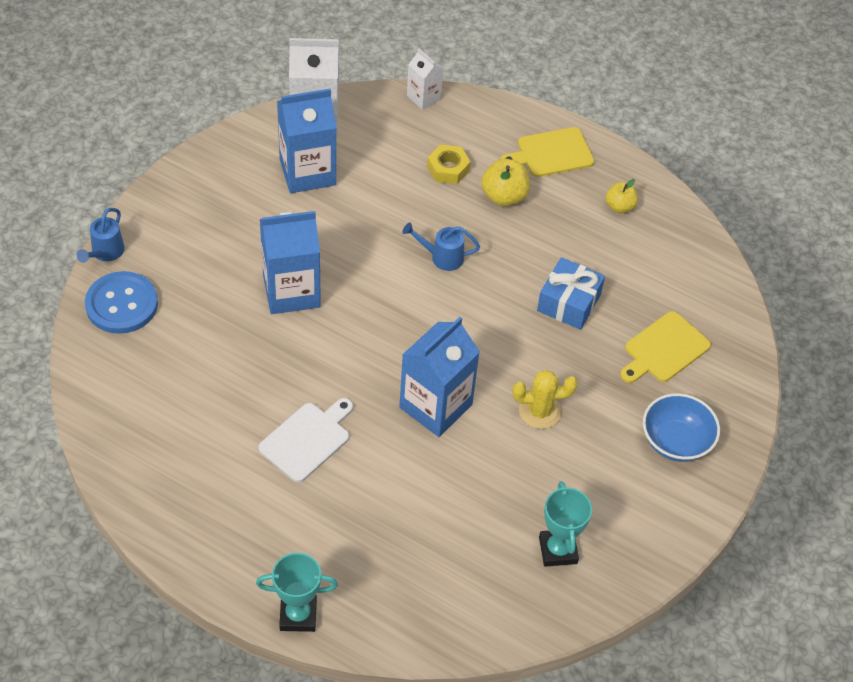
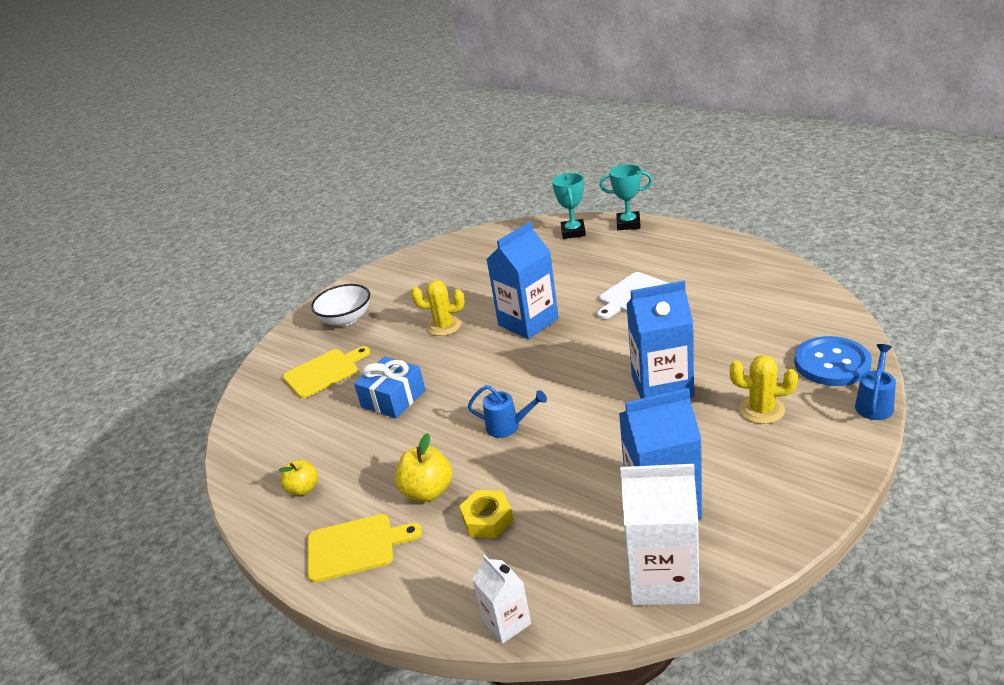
camera: 165 degrees left, 20 degrees down
turquoise trophy [539,481,592,567] -> turquoise trophy moved to [552,173,586,239]
blue bowl [643,393,720,462] -> white bowl [311,284,370,326]
none -> yellow cactus [730,355,798,424]

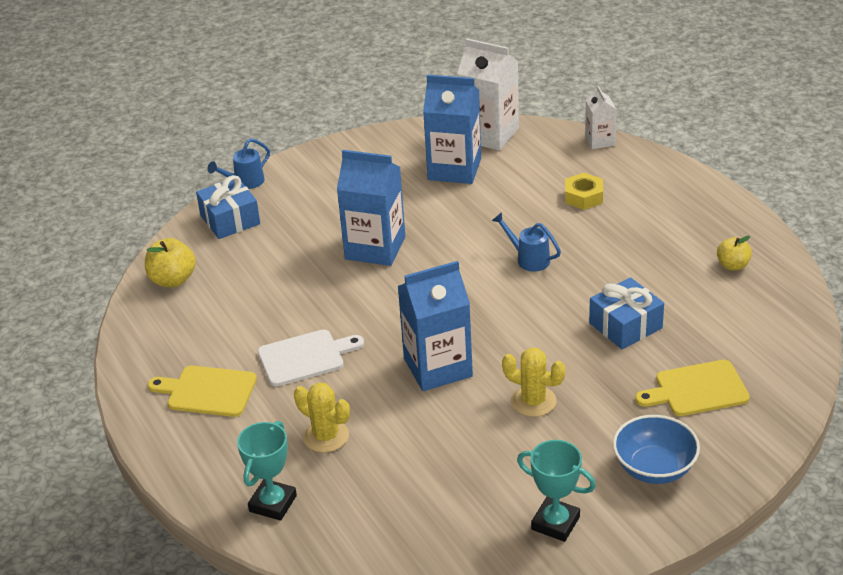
camera: 160 degrees left, 5 degrees up
yellow cutting board [308,514,422,583] -> yellow cutting board moved to [148,366,257,417]
white bowl [311,284,370,326] -> blue bowl [613,415,700,484]
yellow apple [395,433,452,502] -> yellow apple moved to [145,238,196,287]
turquoise trophy [600,164,653,230] -> turquoise trophy moved to [517,440,596,542]
yellow cactus [730,355,798,424] -> yellow cactus moved to [294,382,350,453]
blue button [794,336,872,386] -> blue gift [196,175,260,239]

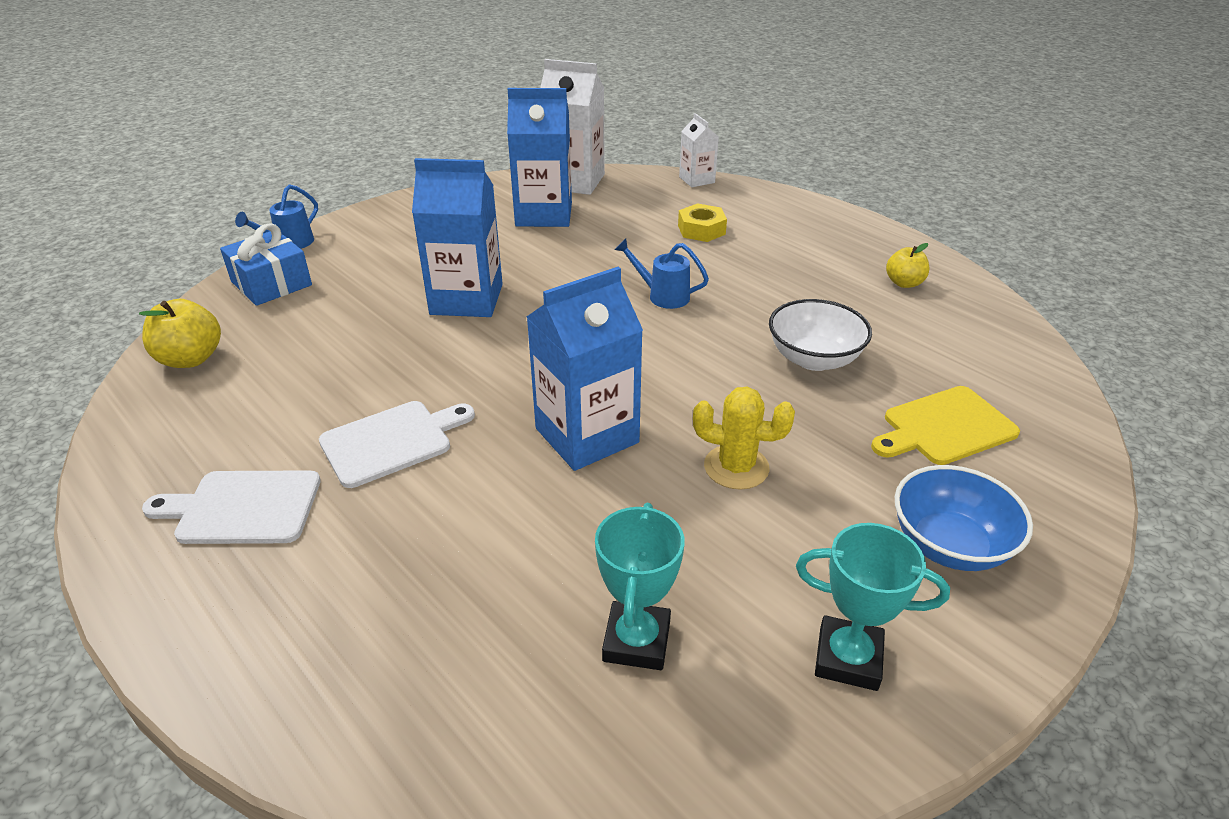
camera: 15 degrees left, 0 degrees up
yellow cutting board [148,366,257,417] -> white cutting board [142,470,321,544]
turquoise trophy [237,421,297,521] -> turquoise trophy moved to [595,503,684,670]
yellow cactus [294,382,350,453] -> none
blue gift [589,277,664,349] -> white bowl [769,299,872,371]

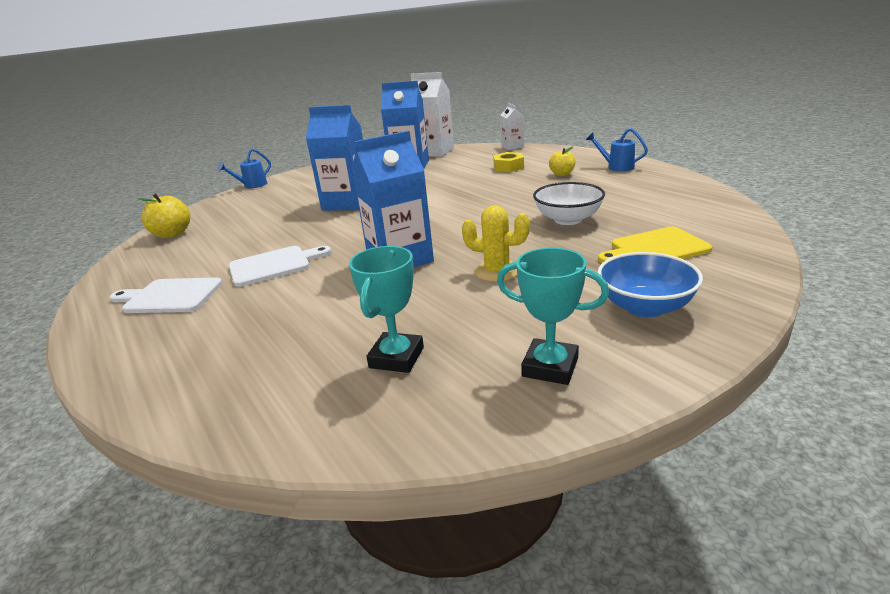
camera: 10 degrees right, 10 degrees down
blue gift [220,223,312,306] -> none
blue watering can [614,238,709,309] -> blue watering can moved to [586,128,648,172]
yellow apple [886,243,929,288] -> yellow apple moved to [549,146,576,176]

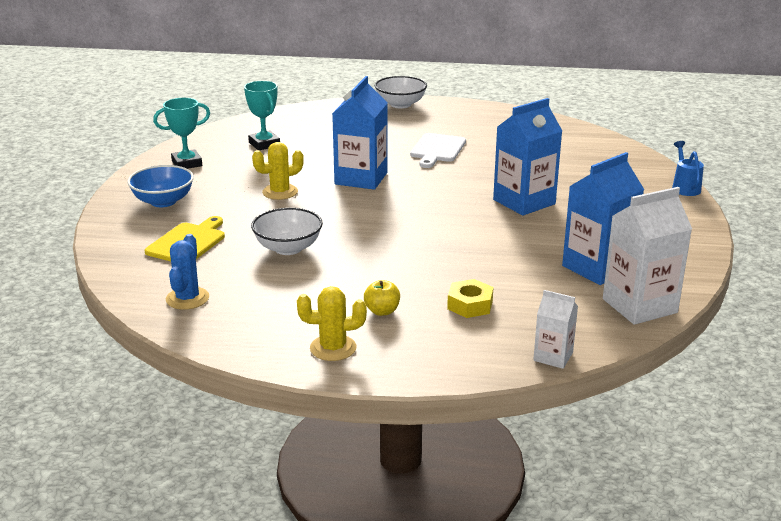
camera: 130 degrees right, 0 degrees up
white cutting board [110,277,223,313] -> none
yellow apple [138,193,190,238] -> none
blue watering can [586,128,648,172] -> yellow cactus [297,286,367,361]
none -> blue cactus [166,234,209,310]
none -> white bowl [375,76,427,109]

